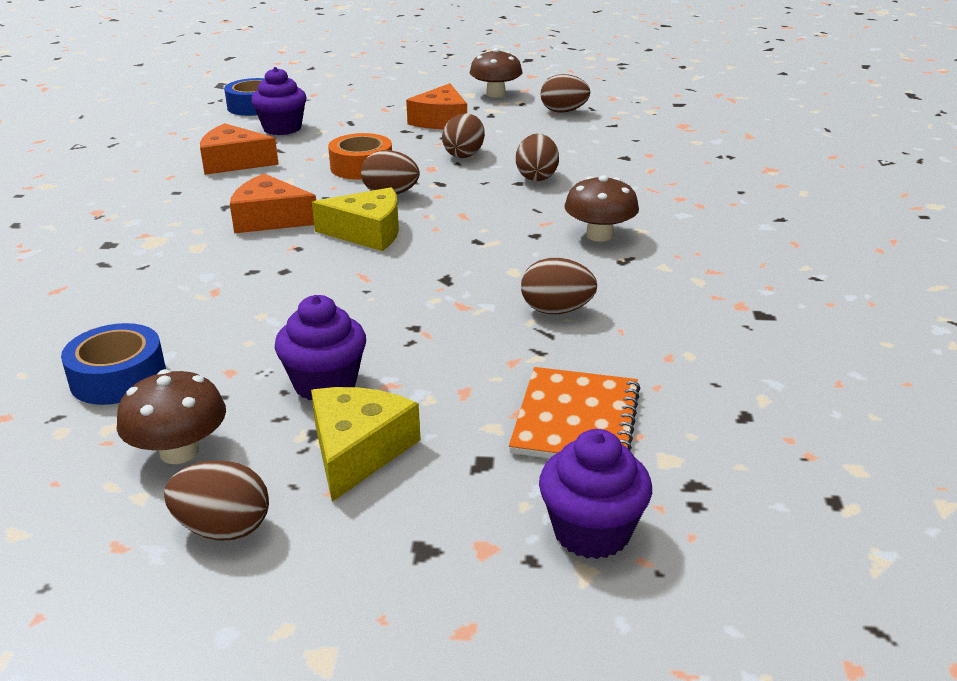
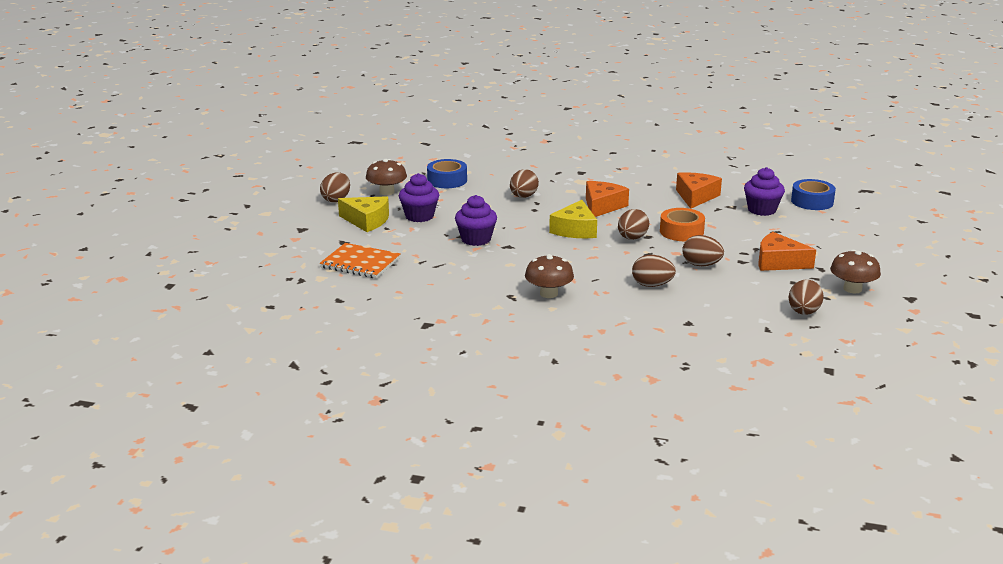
camera: 100 degrees right, 5 degrees down
brown egg [521,258,597,314] -> brown egg moved to [510,169,539,198]
purple cupcake [539,429,652,559] -> purple cupcake moved to [455,195,497,246]

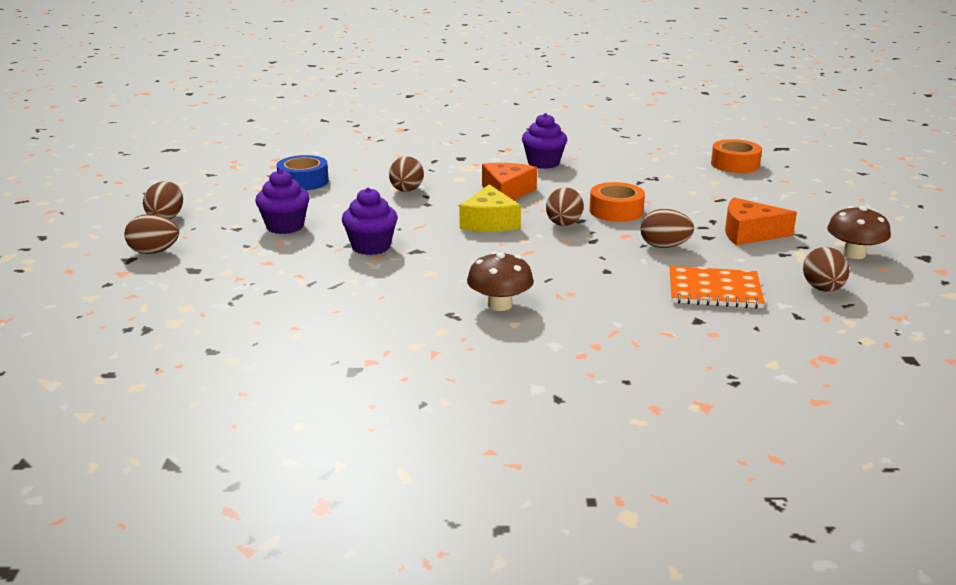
camera: 15 degrees left, 0 degrees up
orange notebook [320,243,401,278] -> orange notebook moved to [669,266,765,309]
yellow cheese [338,196,389,232] -> none
brown mushroom [366,159,407,195] -> none
brown egg [632,255,676,287] -> brown egg moved to [124,214,179,254]
orange cheese [676,172,722,209] -> none
purple cupcake [744,167,785,216] -> purple cupcake moved to [522,113,567,169]
blue tape [791,179,836,210] -> orange tape [711,139,762,173]

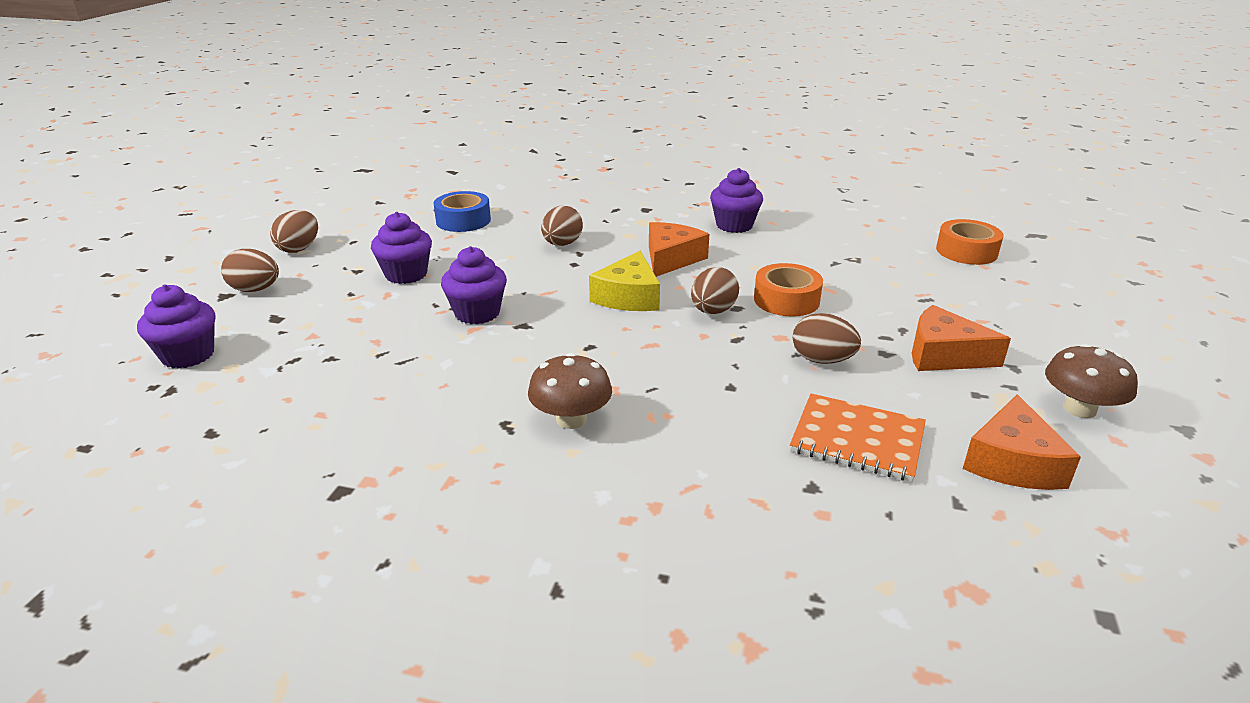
camera: 15 degrees right, 5 degrees up
brown egg [803,247,850,292] -> orange cheese [963,394,1081,490]
none -> purple cupcake [137,284,215,369]

